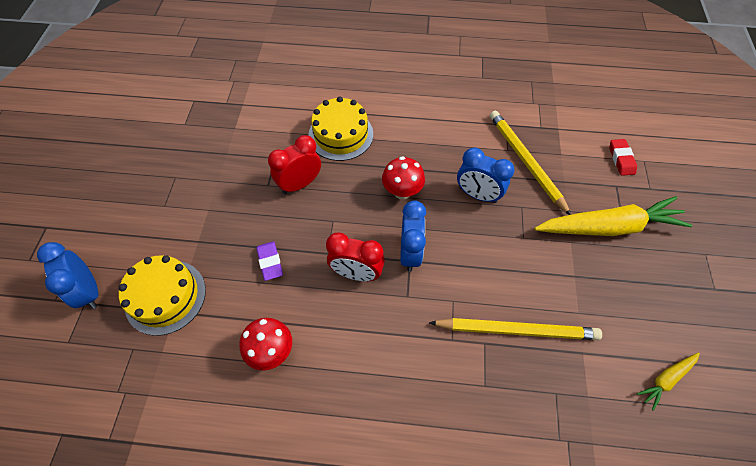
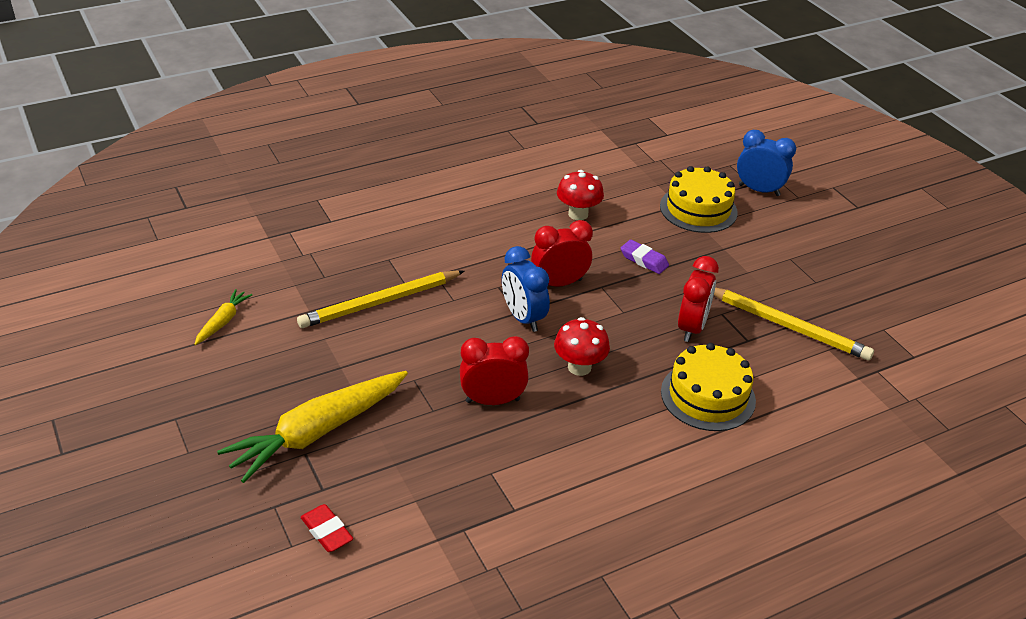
camera: 145 degrees right, 20 degrees down
blue clock [457,148,515,203] -> red clock [460,336,529,405]
yellow pencil [490,111,571,215] -> yellow pencil moved to [714,288,874,361]

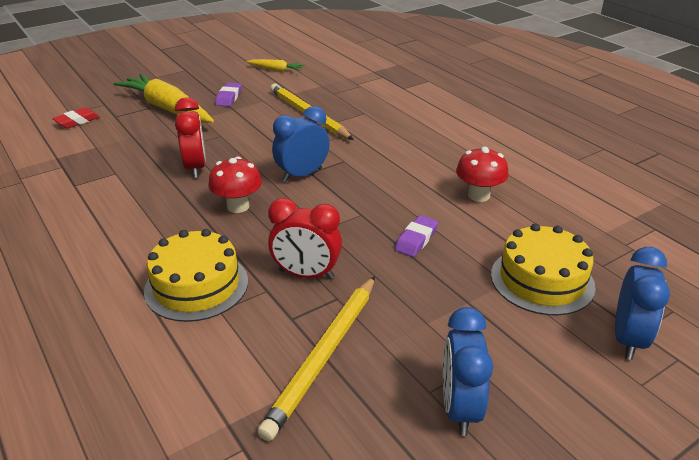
camera: 85 degrees right, 5 degrees down
red clock [531,220,593,287] -> none
none -> purple eraser [215,83,242,107]
none -> blue clock [443,307,493,436]

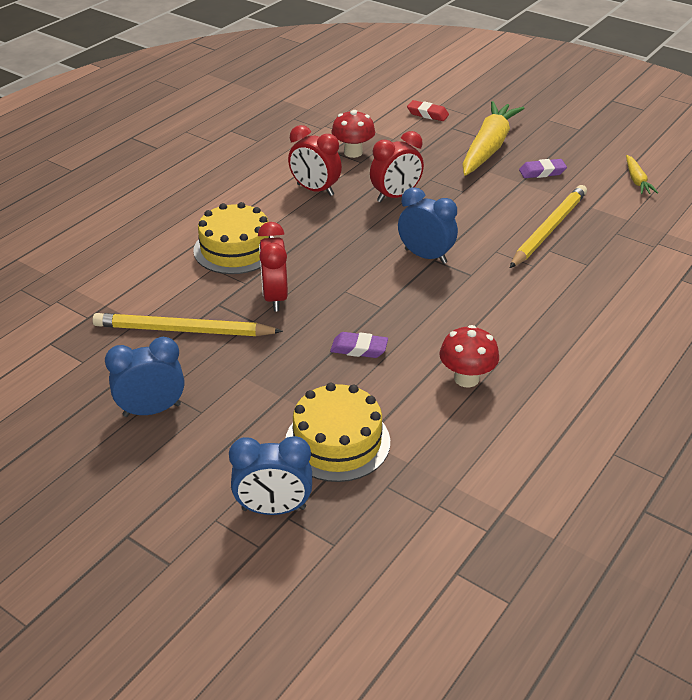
camera: 70 degrees right, 5 degrees up
red mushroom [209,157,262,213] -> red mushroom moved to [331,110,375,158]
none -> red clock [288,125,342,196]

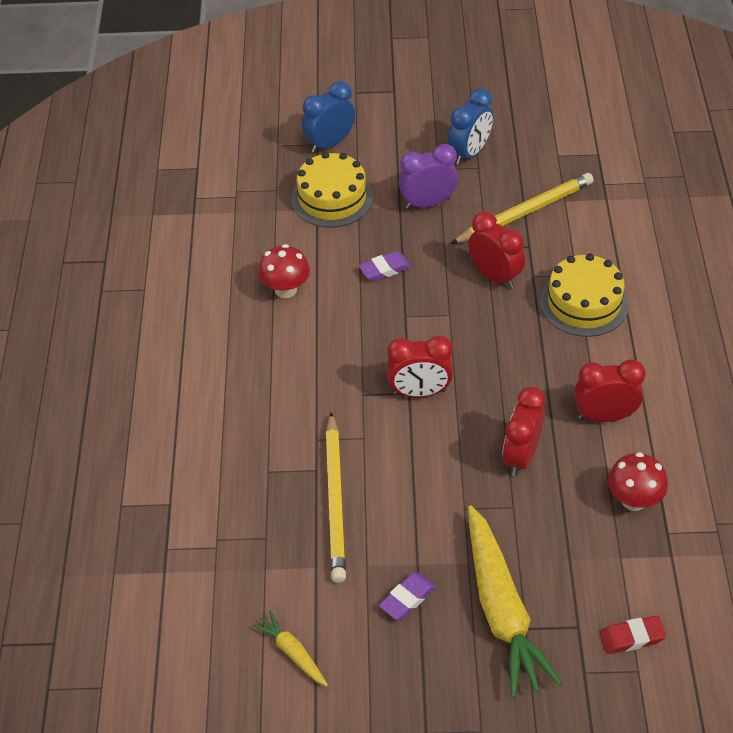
camera: 145 degrees right, 10 degrees up
blue clock [398,187,458,264] -> red clock [387,335,453,397]
none -> purple clock [399,144,458,209]

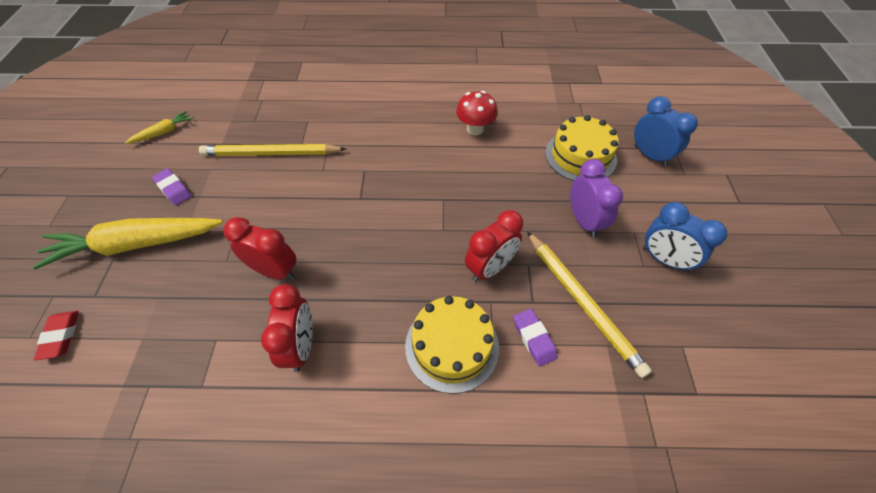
camera: 90 degrees right, 5 degrees up
purple eraser [359,251,411,281] -> purple eraser moved to [513,309,558,367]
red clock [387,335,453,397] -> none
red mushroom [608,452,668,511] -> none

